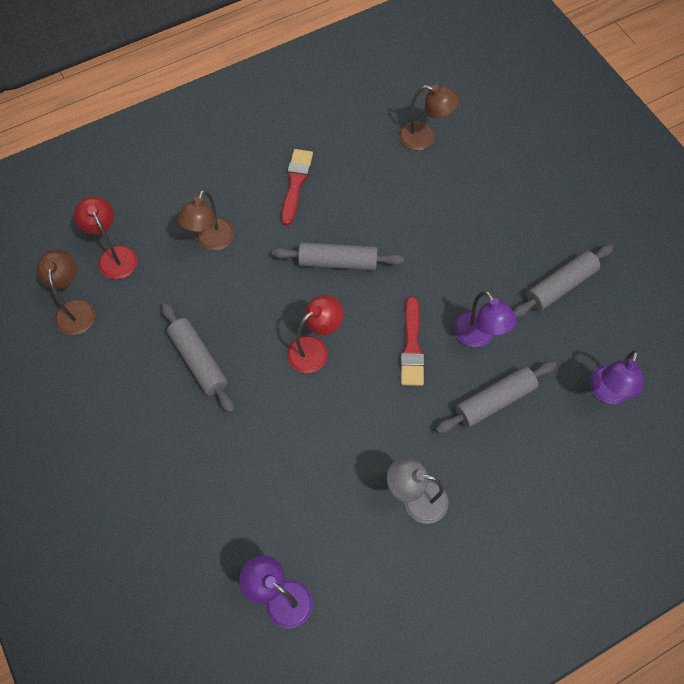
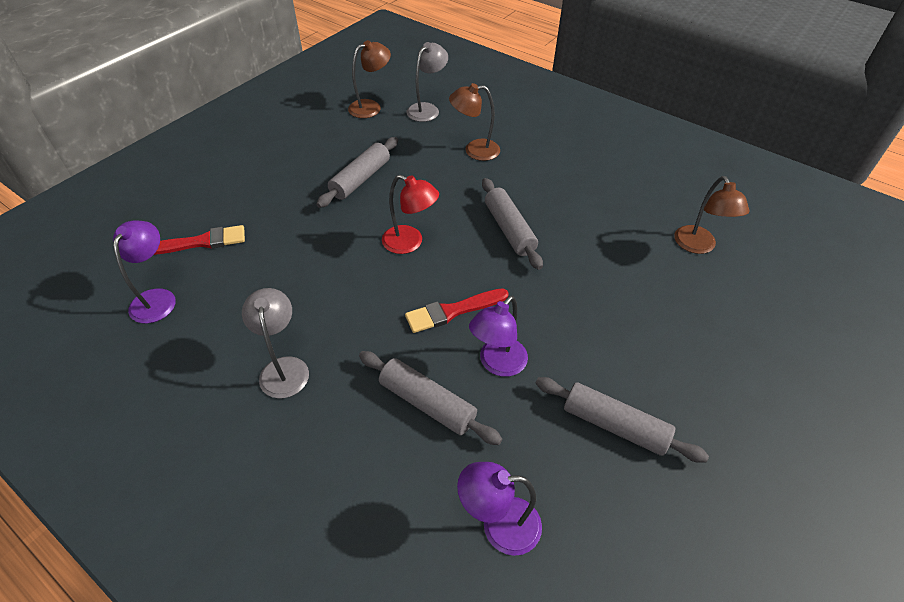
camera: 65 degrees right, 15 degrees down
red lamp [74,196,137,279] -> grey lamp [407,42,448,122]
red brush [281,149,313,225] -> red brush moved to [154,225,245,255]

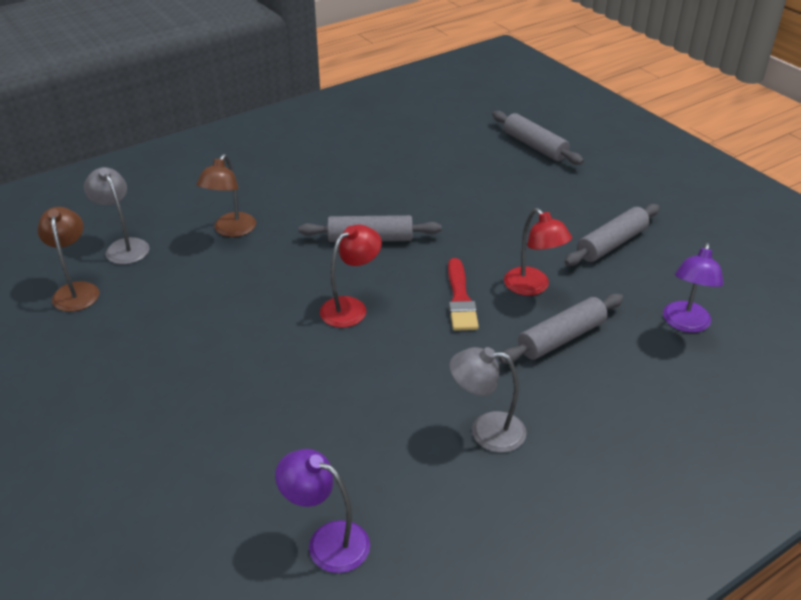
camera: 70 degrees left, 10 degrees down
red brush [154,225,245,255] -> none
grey rolling pin [316,137,398,208] -> grey rolling pin moved to [492,111,584,165]
purple lamp [469,296,528,377] -> red lamp [504,208,572,296]
brown lamp [674,176,749,254] -> none

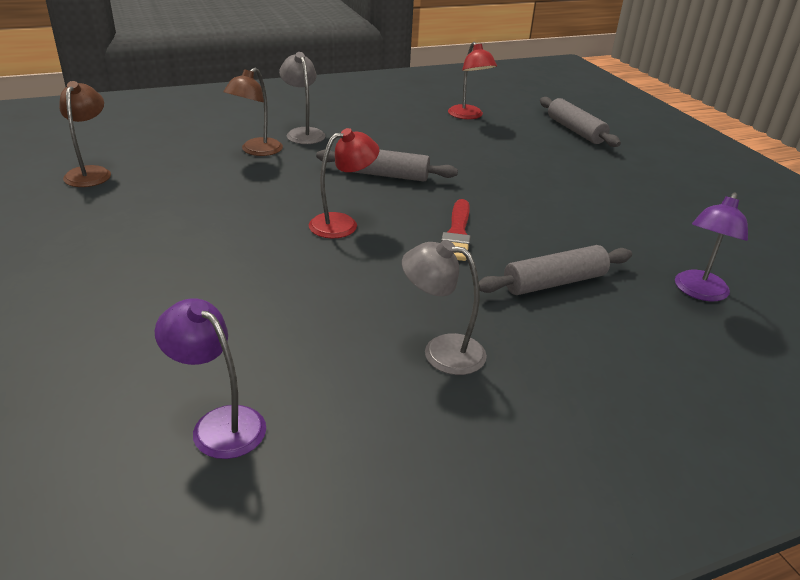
camera: 10 degrees right, 5 degrees down
grey lamp [84,167,149,264] -> grey lamp moved to [279,52,326,144]
red lamp [504,208,572,296] -> red lamp moved to [448,42,497,119]
grey rolling pin [565,204,660,266] -> none

